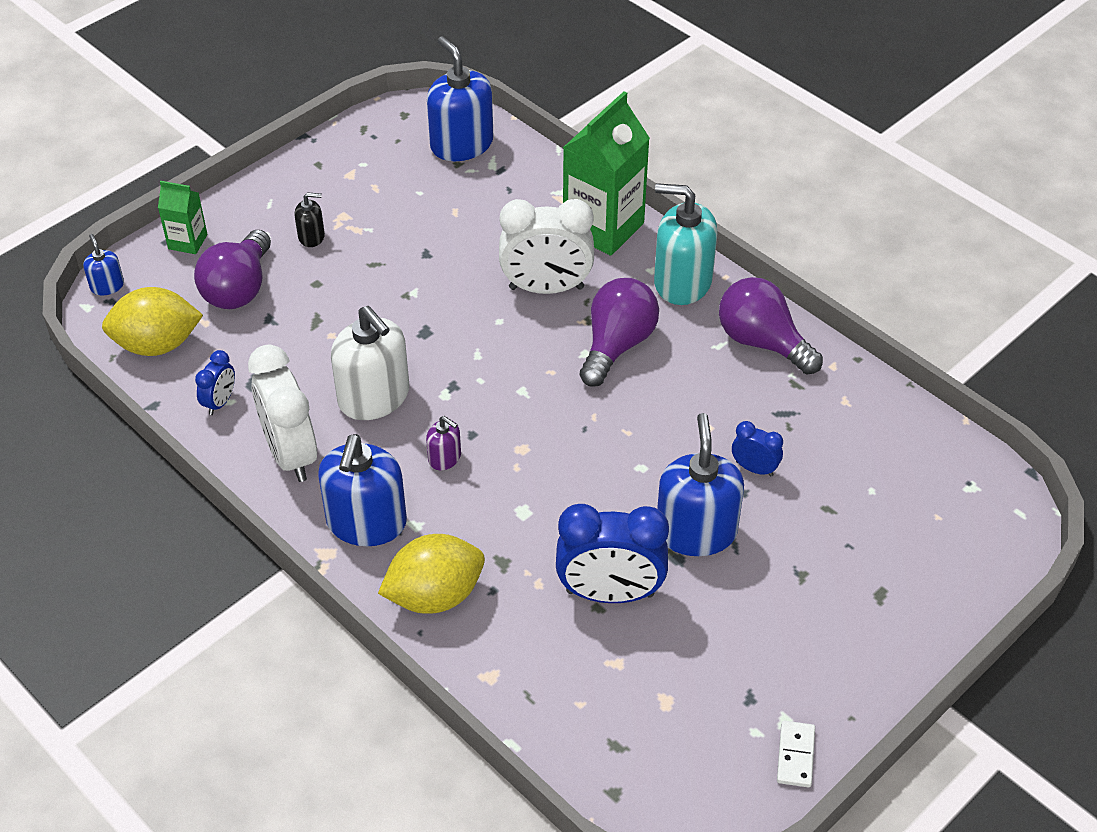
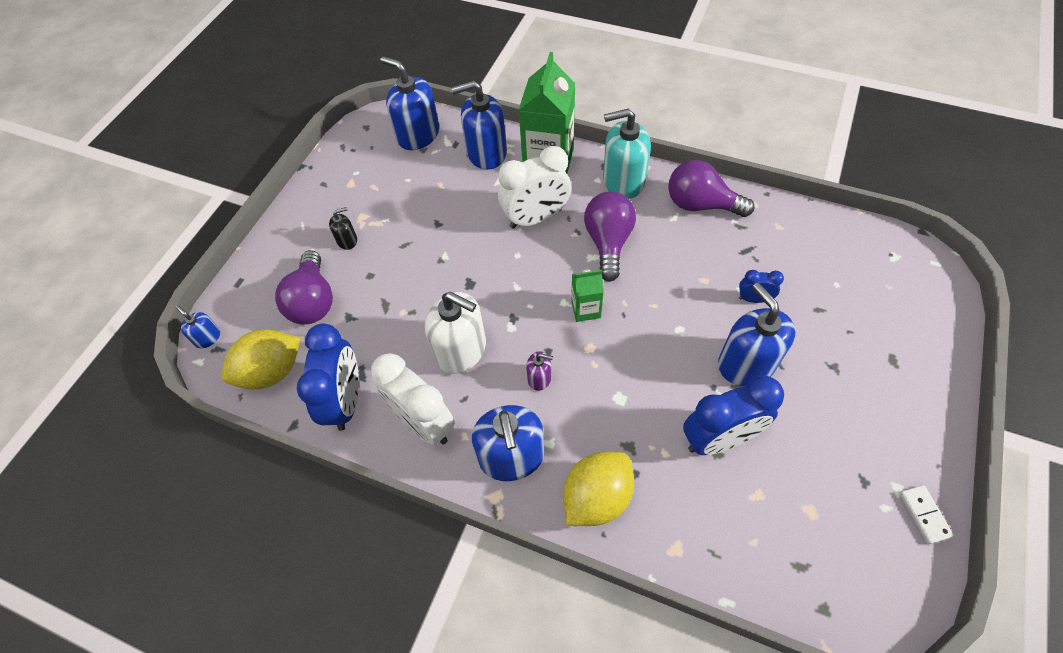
camera: 20 degrees left, 10 degrees up
green carton [158,181,207,254] -> green carton moved to [571,269,604,322]
blue clock [195,350,235,415] -> blue clock [297,323,359,431], size x2.04
none -> blue soap dispenser [451,80,507,170]

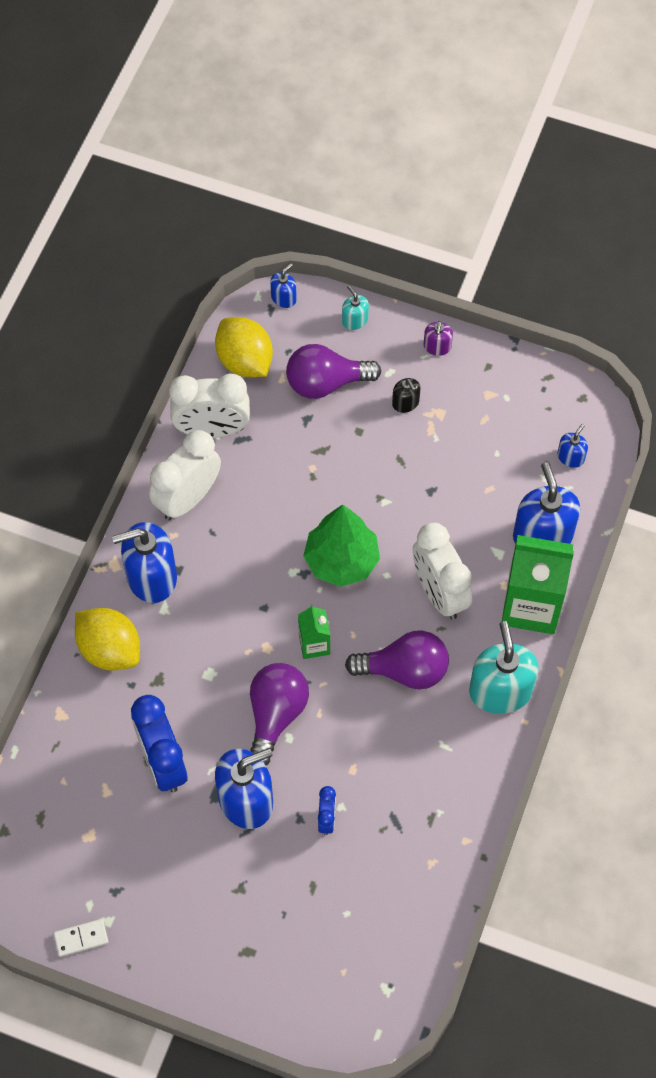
camera: 85 degrees right, 5 degrees up
blue clock [297,323,359,431] -> white clock [169,374,250,438]
blue soap dispenser [380,56,439,150] -> blue soap dispenser [557,424,588,468], size x0.48
white soap dispenser [425,292,486,374] -> none
purple soap dispenser [526,351,553,391] -> purple soap dispenser moved to [424,321,453,356]
purple light bulb [668,160,755,217] -> purple light bulb moved to [250,663,309,765]
none -> green tree [303,505,380,587]
none -> turquoise soap dispenser [342,285,369,330]

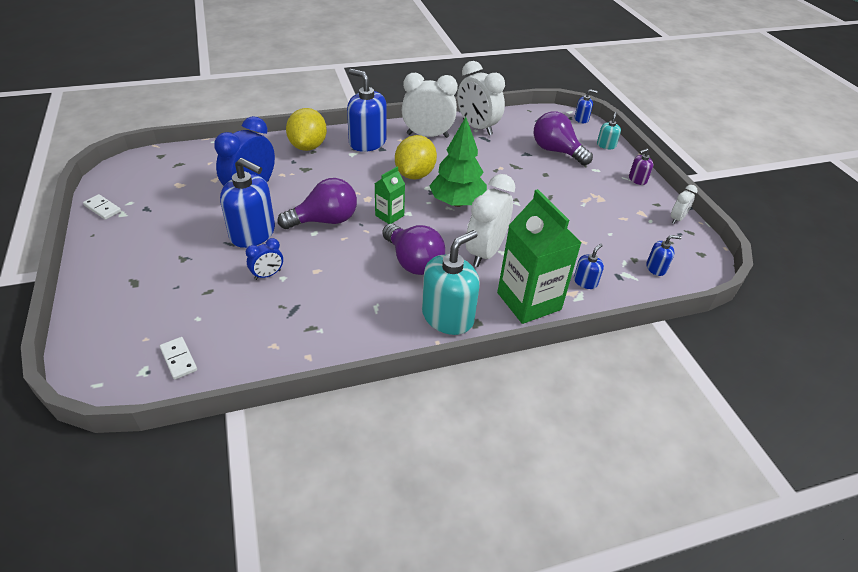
camera: 50 degrees right, 20 degrees down
yellow lemon [215,317,273,377] -> yellow lemon moved to [395,135,437,179]
black soap dispenser [392,378,421,413] -> none
blue soap dispenser [513,462,580,544] -> blue soap dispenser [574,244,604,289], size x0.48
none -> white domino [160,337,197,380]
none -> white clock [671,185,697,224]

